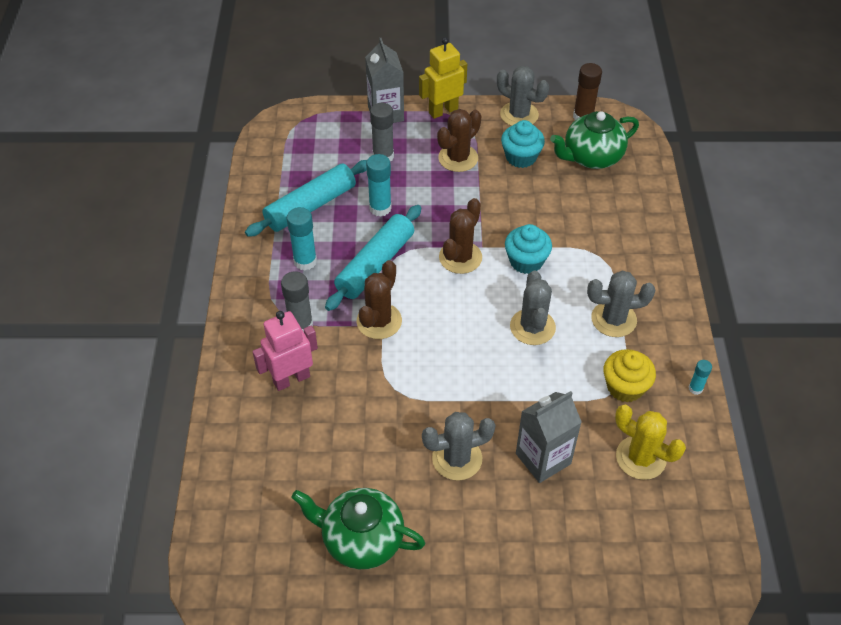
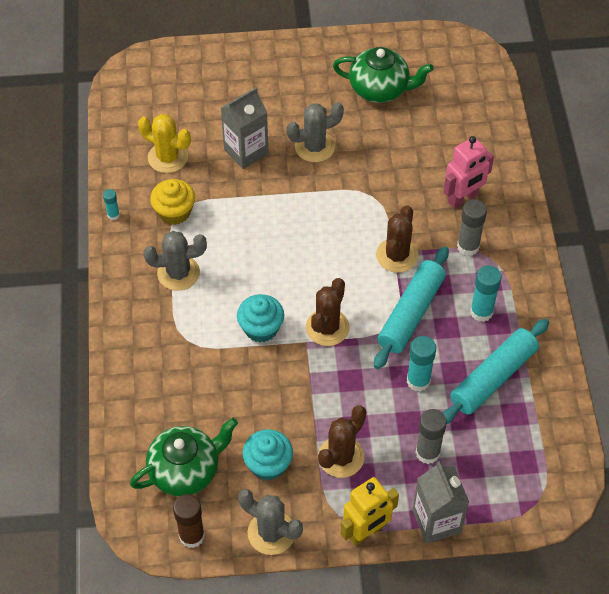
camera: 175 degrees right, 5 degrees up
grey cactus [510,271,556,345] -> none

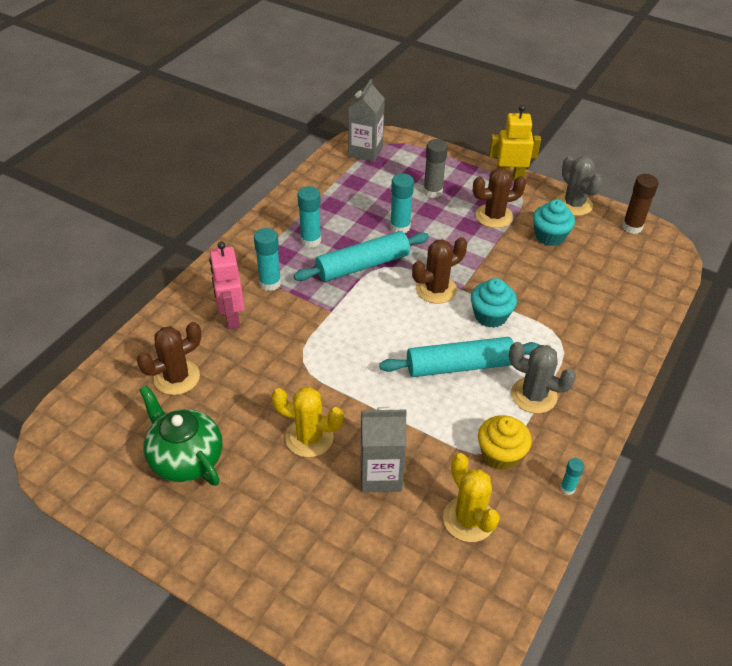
camera: 145 degrees left, 10 degrees down
green teapot [130,418,238,496] -> none
grey cactus [287,102,344,162] -> yellow cactus [271,387,344,458]
brown cactus [376,205,418,273] -> brown cactus moved to [137,322,201,395]
grey carton [413,461,469,544] -> grey carton moved to [348,79,385,162]
turquoise rolling pin [442,319,549,424] -> turquoise rolling pin moved to [379,337,540,377]
pink robot [443,136,494,208] -> pink robot turned 105 degrees counterclockwise [209,242,244,329]
grey glue stick [457,199,487,256] -> turquoise glue stick [254,228,281,291]

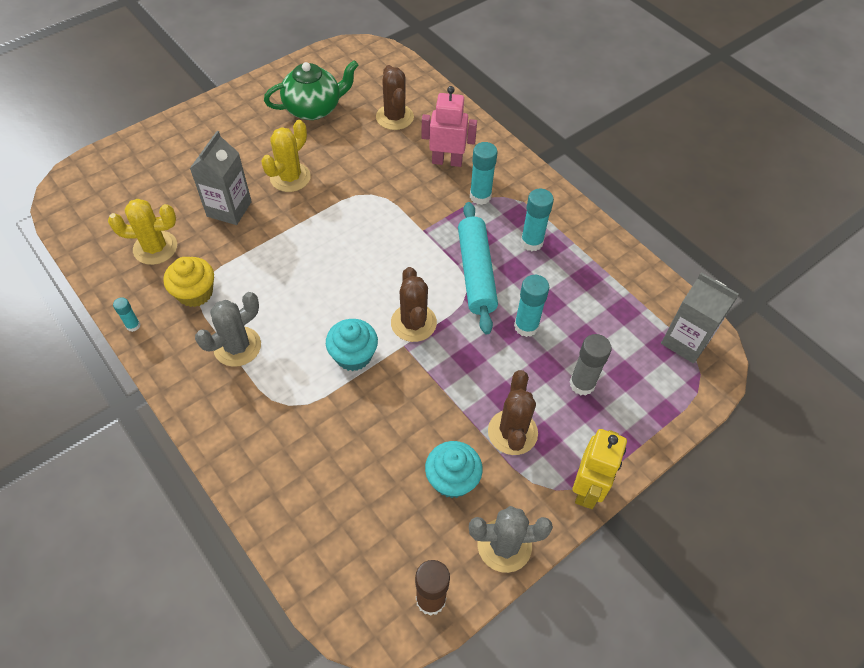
camera: 110 degrees right, 10 degrees up
turquoise rolling pin [379,337,540,377] -> none

